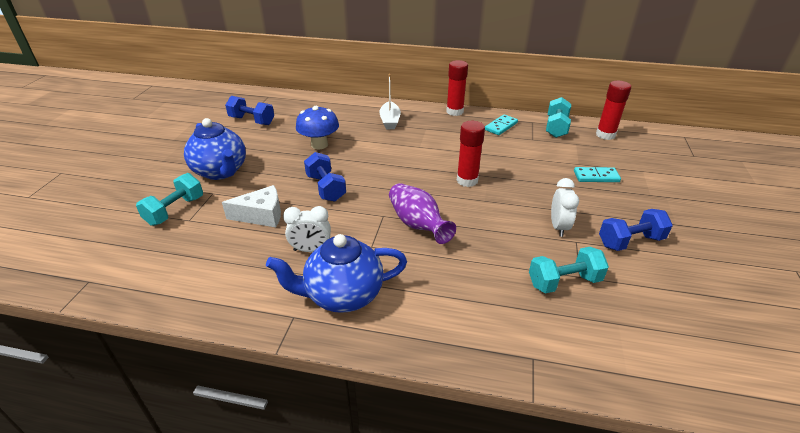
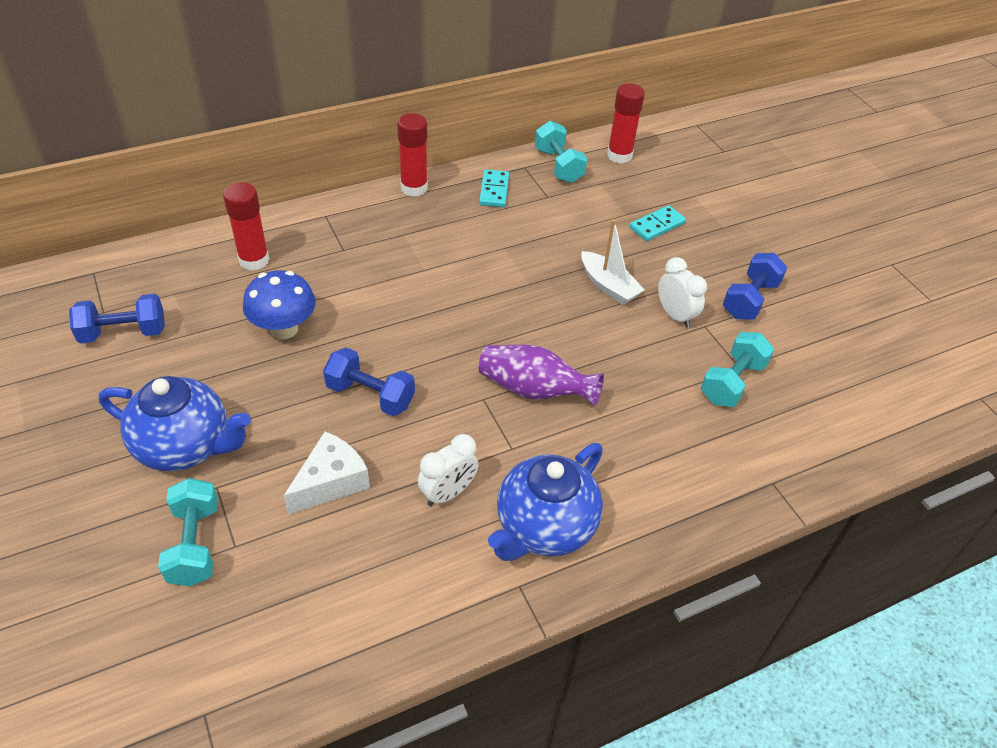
camera: 40 degrees left, 10 degrees up
white boat [379,74,401,129] -> white boat moved to [581,219,645,305]
red glue stick [457,121,485,187] -> red glue stick moved to [223,182,269,271]

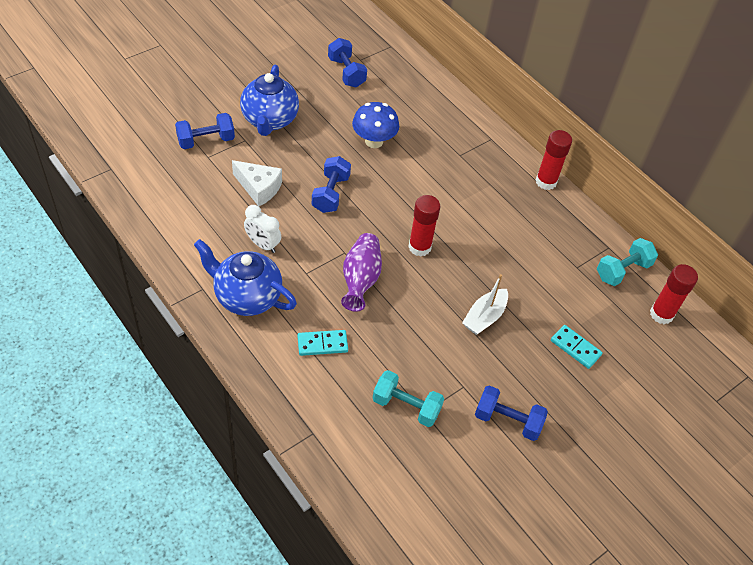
camera: 75 degrees right, 5 degrees up
turquoise dumbbell [158,478,218,586] -> blue dumbbell [175,113,235,149]
red glue stick [223,182,269,271] -> red glue stick moved to [408,195,440,257]
turquoise domino [479,169,509,207] -> turquoise domino moved to [297,330,348,356]
white clock [658,257,707,328] -> none

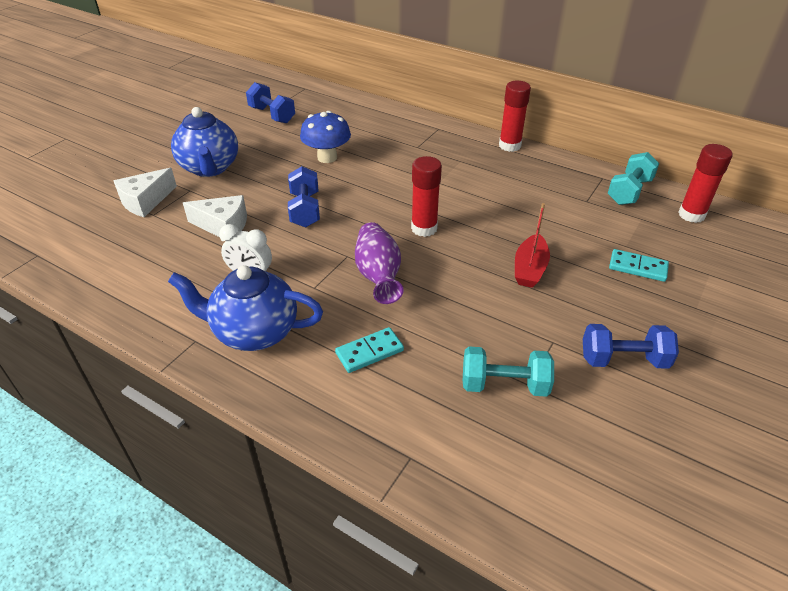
camera: 15 degrees left, 10 degrees down
blue dumbbell [175,113,235,149] -> white cheese [114,168,177,217]
white boat [462,274,508,335] -> red boat [515,203,550,288]

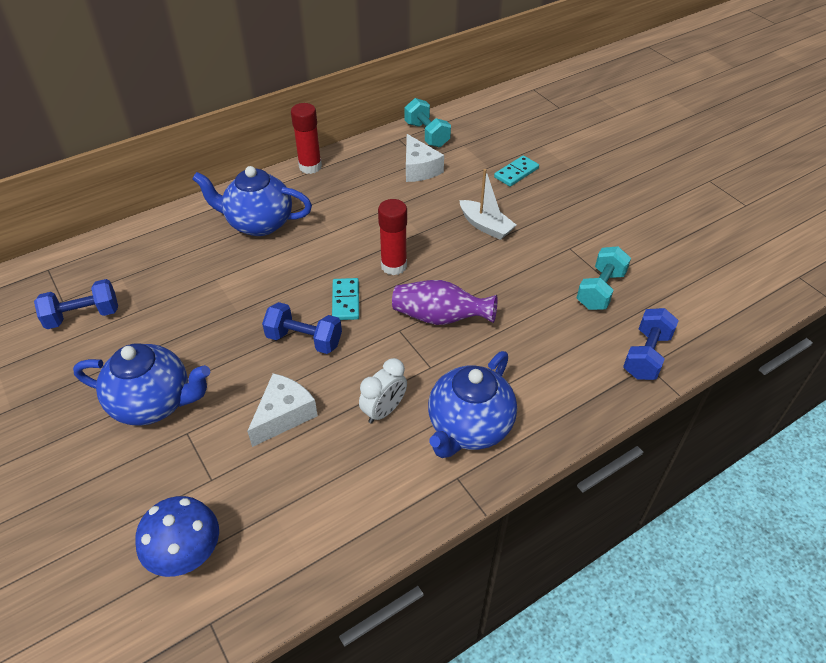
camera: 65 degrees left, 5 degrees up
white cheese [114,168,177,217] -> white cheese moved to [406,134,444,182]
blue mushroom [300,111,351,163] -> blue mushroom moved to [135,496,219,577]
turquoise domino [335,327,404,373] -> turquoise domino moved to [332,278,359,320]
red boat [515,203,550,288] -> white boat [459,169,516,240]
blue dumbbell [583,324,679,369] -> blue dumbbell moved to [623,308,679,380]
red glue stick [678,144,733,223] -> none
none -> blue teapot [192,166,312,236]

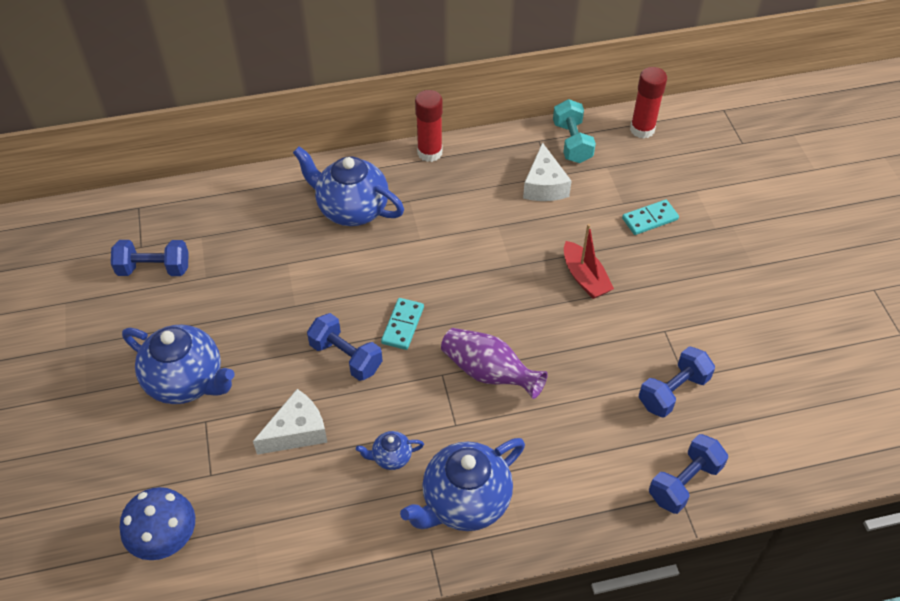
camera: 20 degrees right, 5 degrees up
white clock [359,358,407,424] -> blue teapot [356,431,424,470]
red glue stick [378,199,407,275] -> red glue stick moved to [630,67,667,139]
white boat [459,169,516,240] -> red boat [564,224,614,299]
turquoise dumbbell [577,246,631,310] -> blue dumbbell [639,346,715,418]

